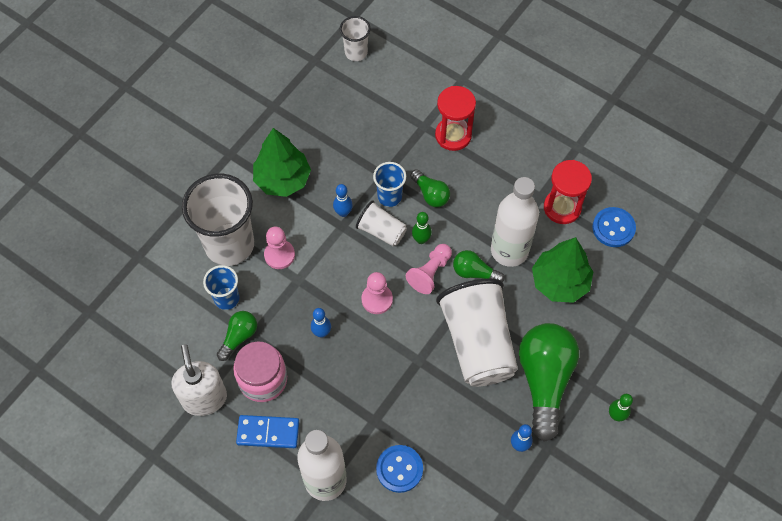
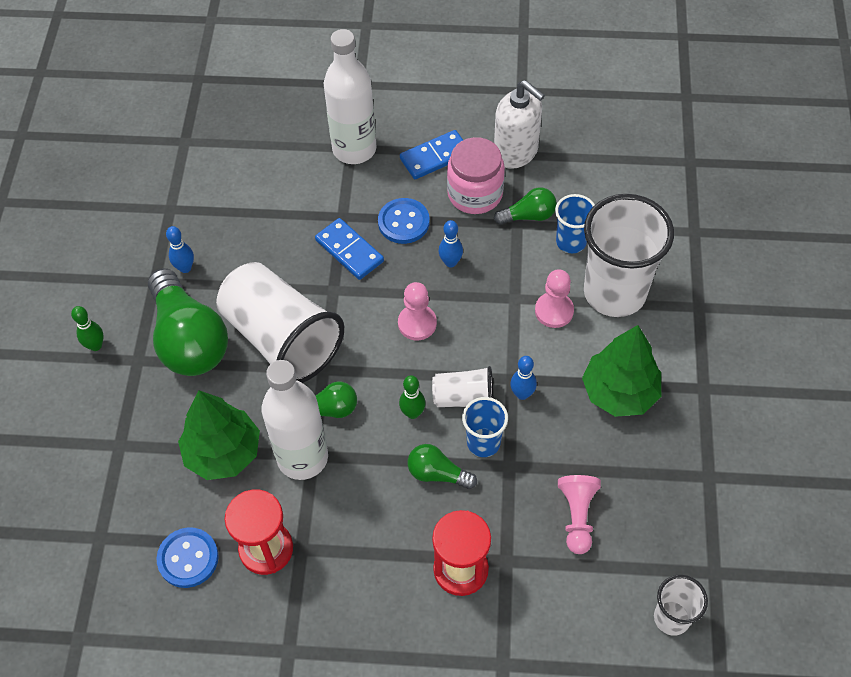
camera: 150 degrees right, 5 degrees down
green light bulb [217,311,257,361] -> green light bulb turned 105 degrees counterclockwise [494,187,557,225]
blue button [376,445,423,493] -> blue button moved to [378,198,430,244]
pink pawn [406,244,452,294] -> pink pawn moved to [558,475,601,554]
none -> blue domino [315,218,384,280]

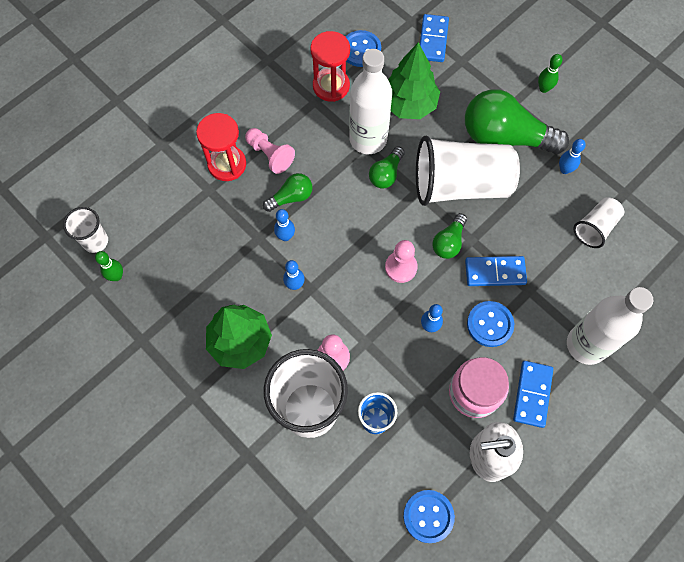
camera: 130 degrees right, 10 degrees up
green bowling pin [399,375,426,419] -> green bowling pin moved to [95,251,123,281]
white cup [432,366,493,407] -> white cup moved to [573,197,624,248]
blue cup [462,397,508,457] -> blue bowling pin [274,209,295,241]
green light bulb [494,187,557,225] -> green light bulb moved to [432,213,467,259]
pink pawn [558,475,601,554] -> pink pawn moved to [245,128,295,174]
none -> blue button [403,490,455,543]
none -> blue domino [420,14,449,62]

